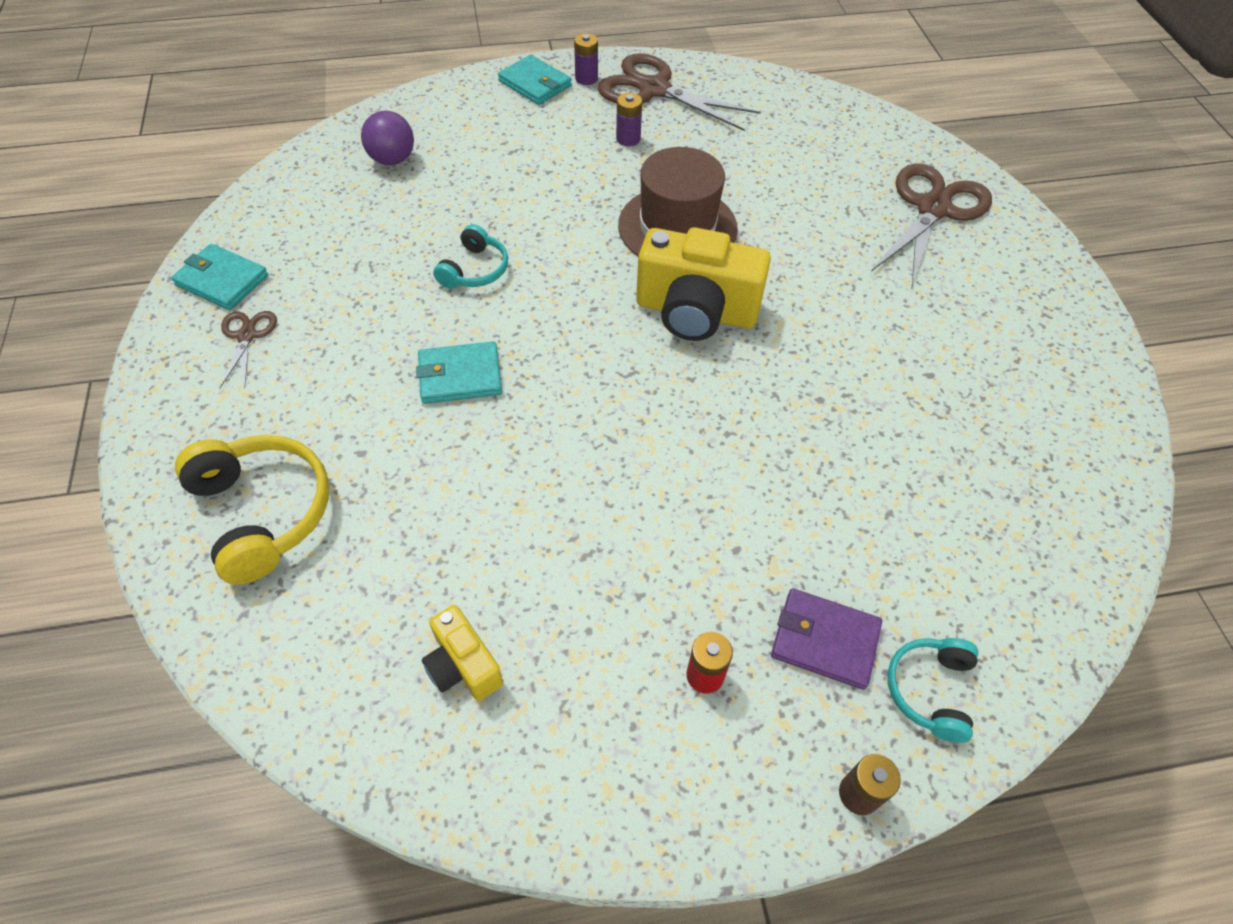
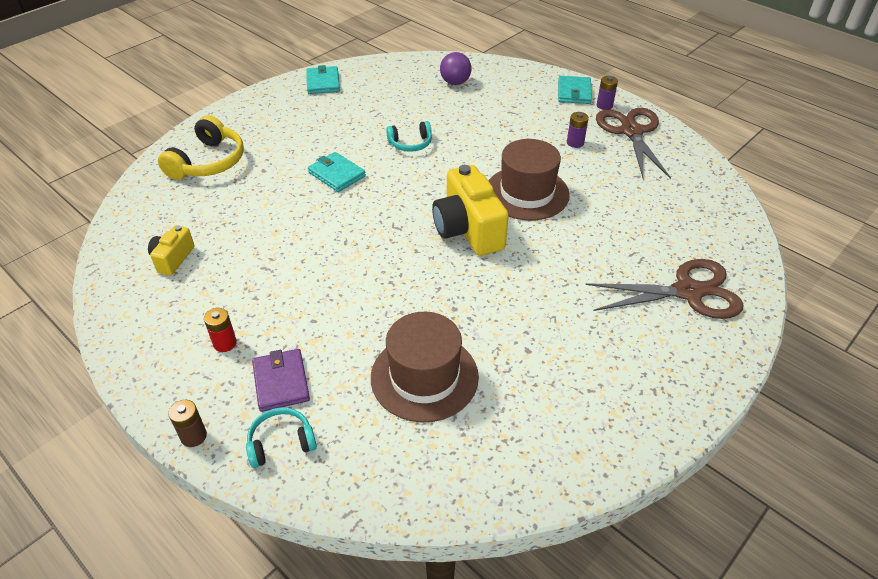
camera: 55 degrees right, 10 degrees down
brown scissors [220,311,277,388] -> none
none -> brown hat [371,312,479,423]

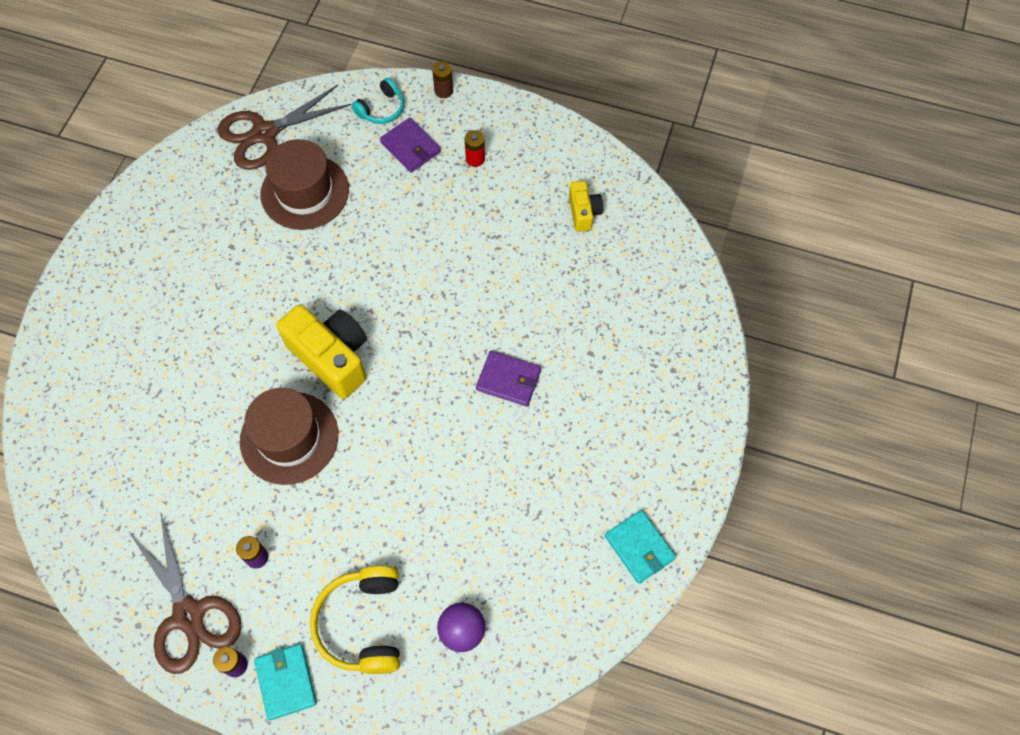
camera: 155 degrees right, 20 degrees up
yellow headphones [158,115,244,180] -> yellow headphones moved to [310,566,400,674]
turquoise wallet [308,152,366,192] -> purple wallet [476,351,541,406]
turquoise headphones [386,121,432,152] -> none
brown scissors [585,259,743,319] -> brown scissors moved to [218,85,351,170]

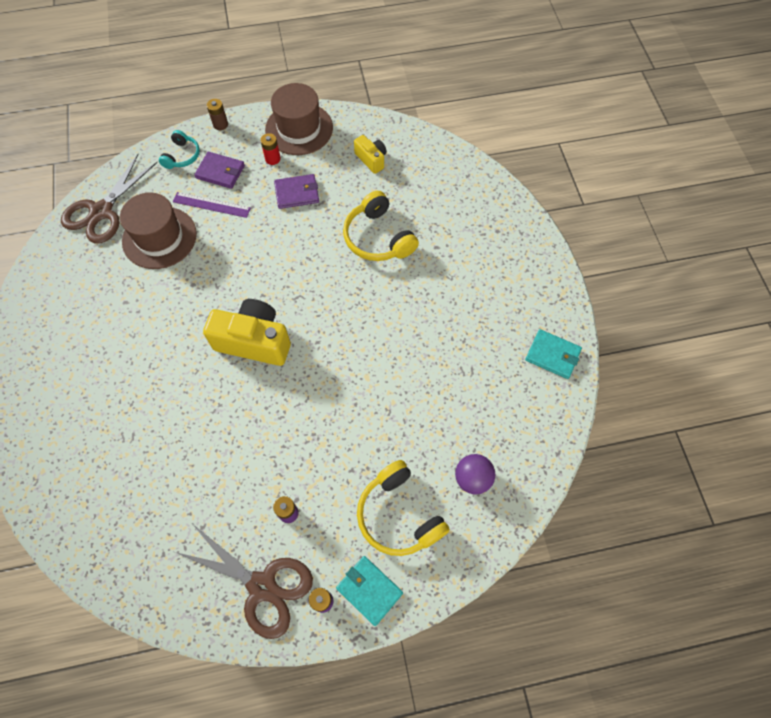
camera: 30 degrees left, 0 degrees up
brown hat [240,388,338,485] -> brown hat moved to [265,83,333,155]
purple wallet [476,351,541,406] -> purple wallet moved to [274,174,319,209]
none -> purple ruler [173,192,251,218]
none -> yellow headphones [343,191,419,261]

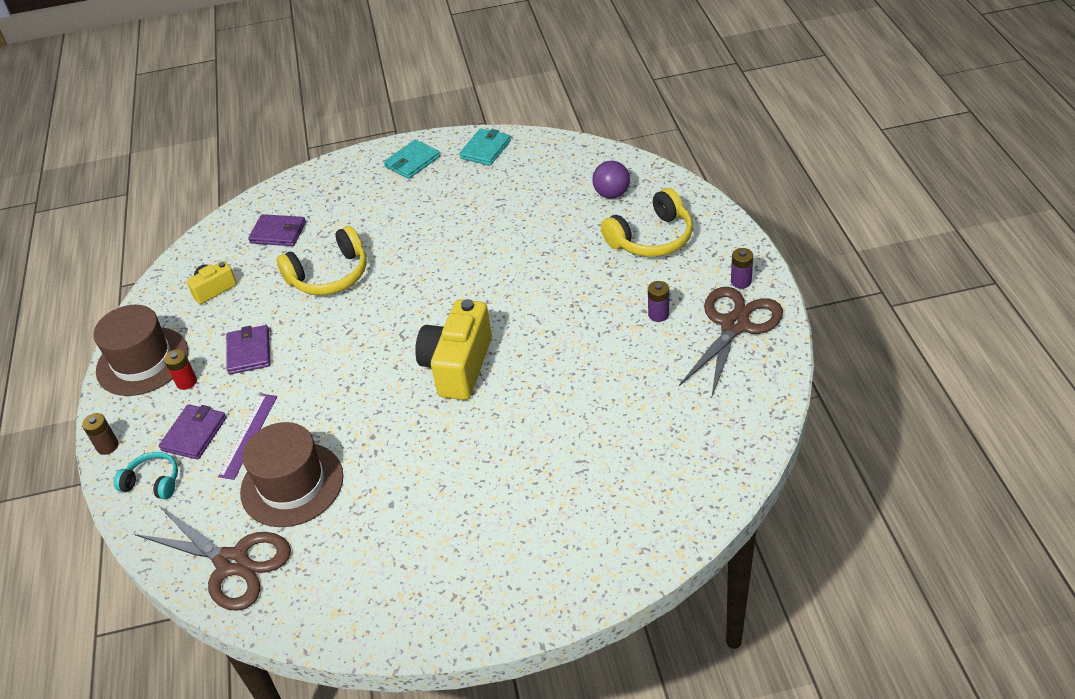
camera: 85 degrees left, 20 degrees down
turquoise wallet [336,556,403,626] -> turquoise wallet moved to [384,140,440,179]
none -> purple wallet [248,214,306,246]

